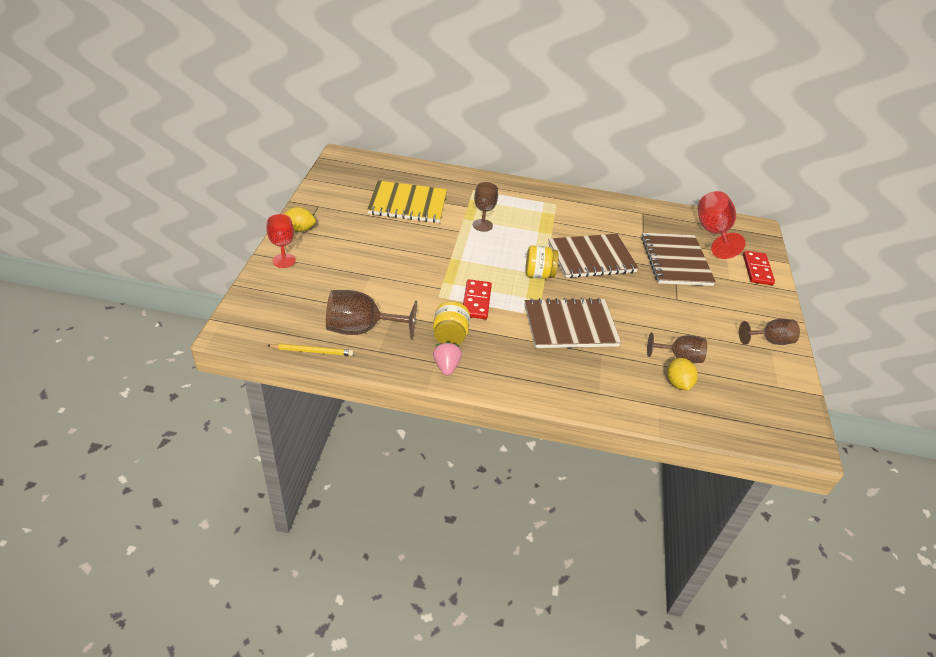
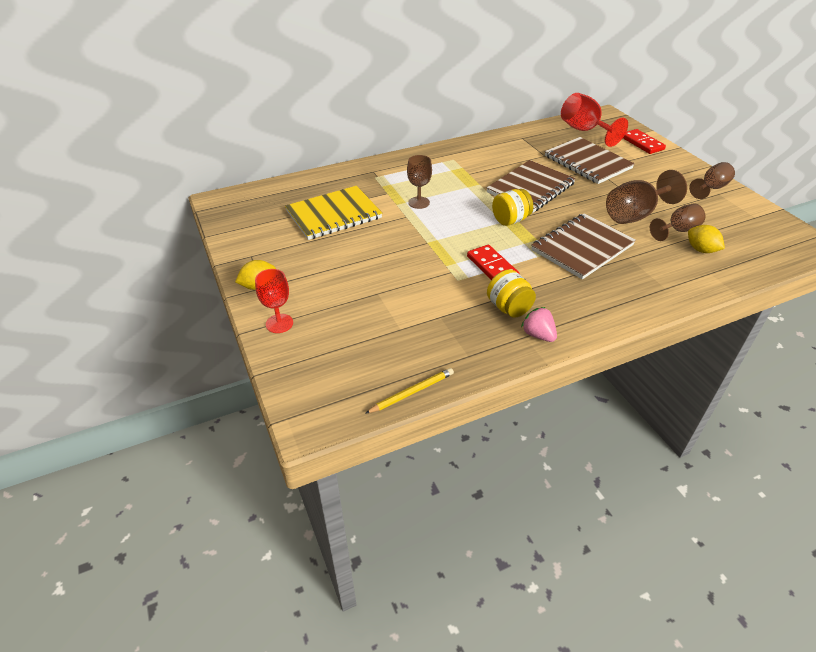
camera: 30 degrees left, 0 degrees up
brown goblet [326,290,417,340] -> brown goblet moved to [606,170,687,224]

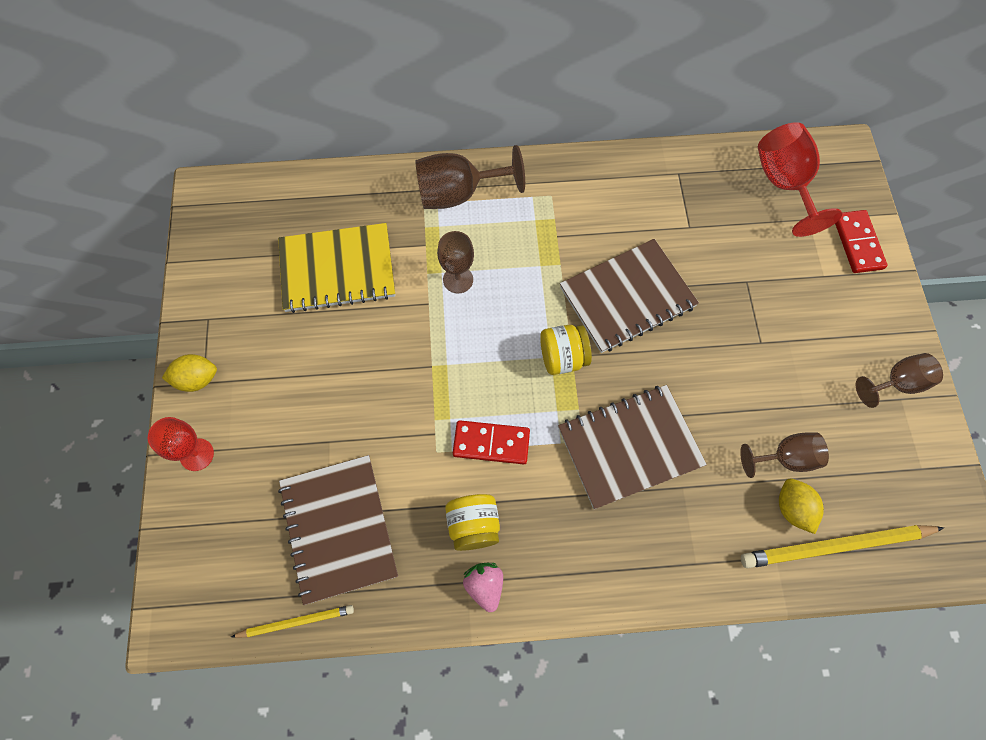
camera: 20 degrees right, 25 degrees up
red domino [467,245,520,280] -> red domino turned 75 degrees counterclockwise [453,420,530,464]
brown notebook [545,137,635,184] -> brown notebook moved to [278,455,398,605]
brown goblet [606,170,687,224] -> brown goblet moved to [415,145,525,209]
none -> yellow pencil [741,525,944,568]

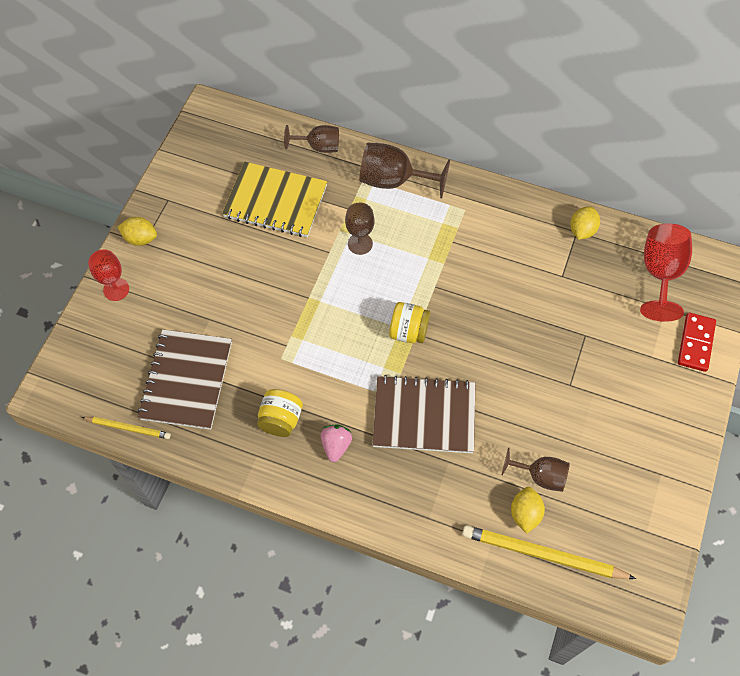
camera: 25 degrees right, 5 degrees down
red domino [453,420,530,464] -> none
pink strawberry [463,563,503,612] -> pink strawberry moved to [321,424,352,462]
brown notebook [560,239,699,353] -> none
brown goblet [856,353,943,408] -> brown goblet moved to [284,125,339,153]
none -> yellow lemon [570,206,600,240]

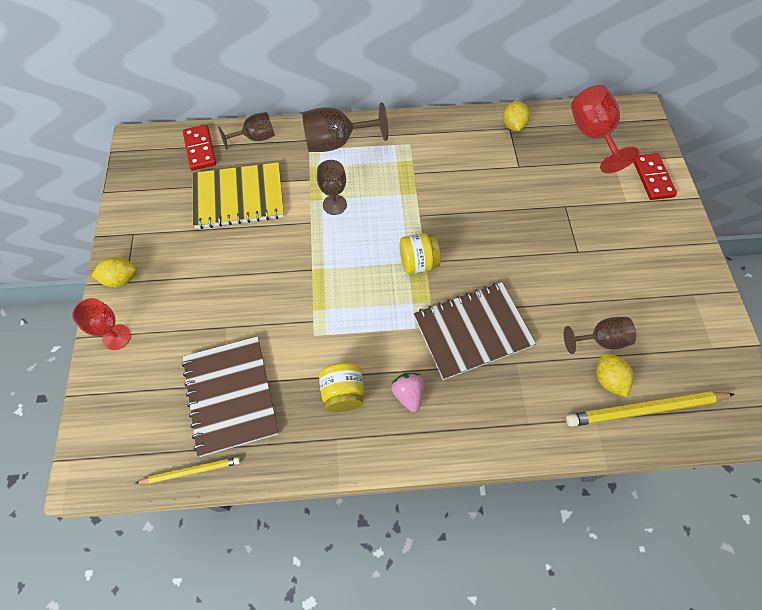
camera: 25 degrees left, 0 degrees up
none -> red domino [183,125,216,170]

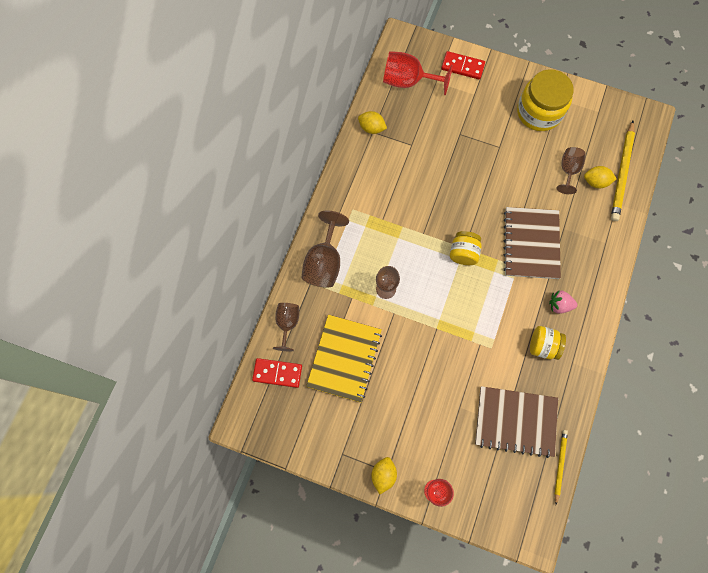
camera: 65 degrees left, 10 degrees up
none -> yellow jar [517,69,574,131]

